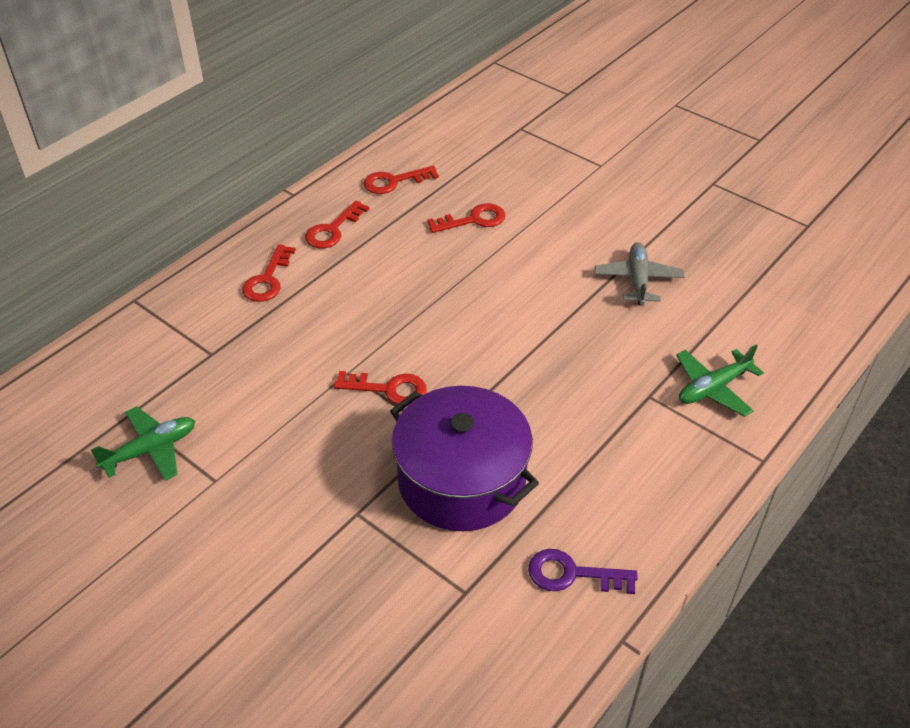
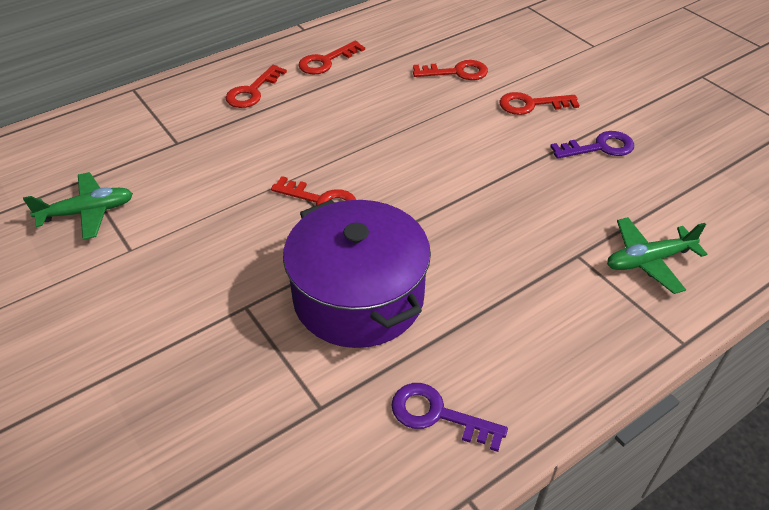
camera: 15 degrees right, 0 degrees up
red key [363,166,439,194] -> red key moved to [499,92,579,115]
grey plane [595,242,685,305] -> purple key [550,131,634,159]

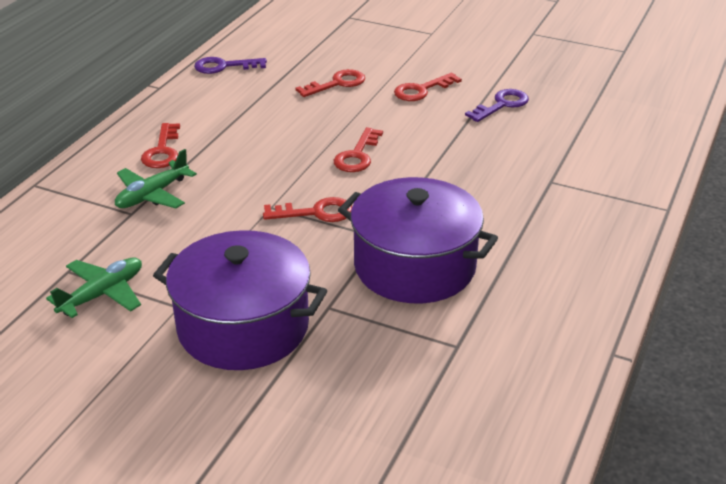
camera: 30 degrees left, 10 degrees down
red key [298,41,365,74] -> red key moved to [334,127,383,172]
purple key [391,383,508,452] -> purple key moved to [194,57,267,74]
green plane [607,217,707,294] -> green plane moved to [115,149,197,208]
none -> purple pot [153,230,327,370]

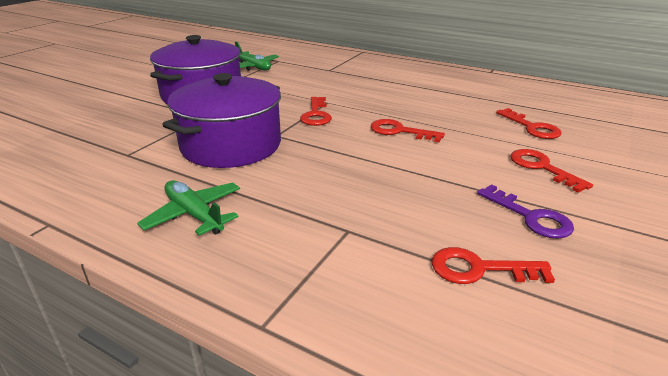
camera: 95 degrees right, 5 degrees down
green plane [115,149,197,208] -> green plane moved to [137,180,240,235]
red key [141,123,180,168] -> red key moved to [432,247,555,284]
purple key [194,57,267,74] -> none

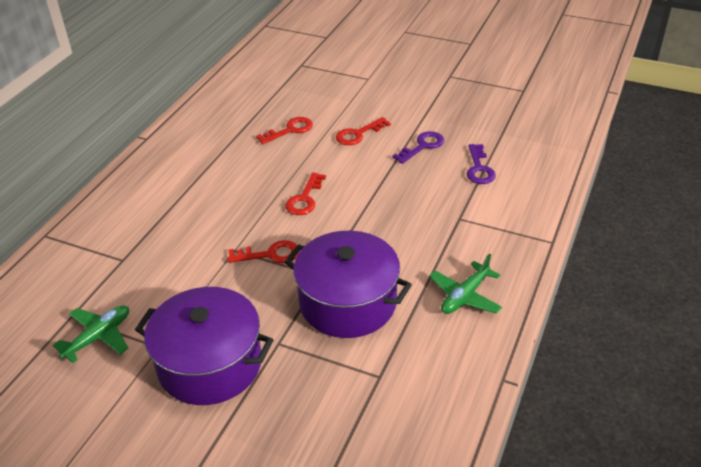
camera: 95 degrees left, 10 degrees up
red key [432,247,555,284] -> purple key [466,144,496,184]

